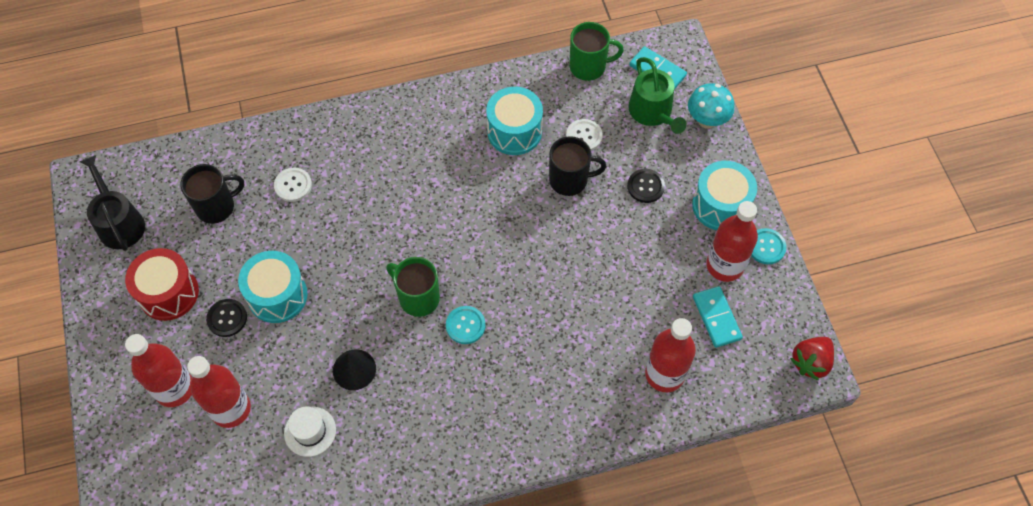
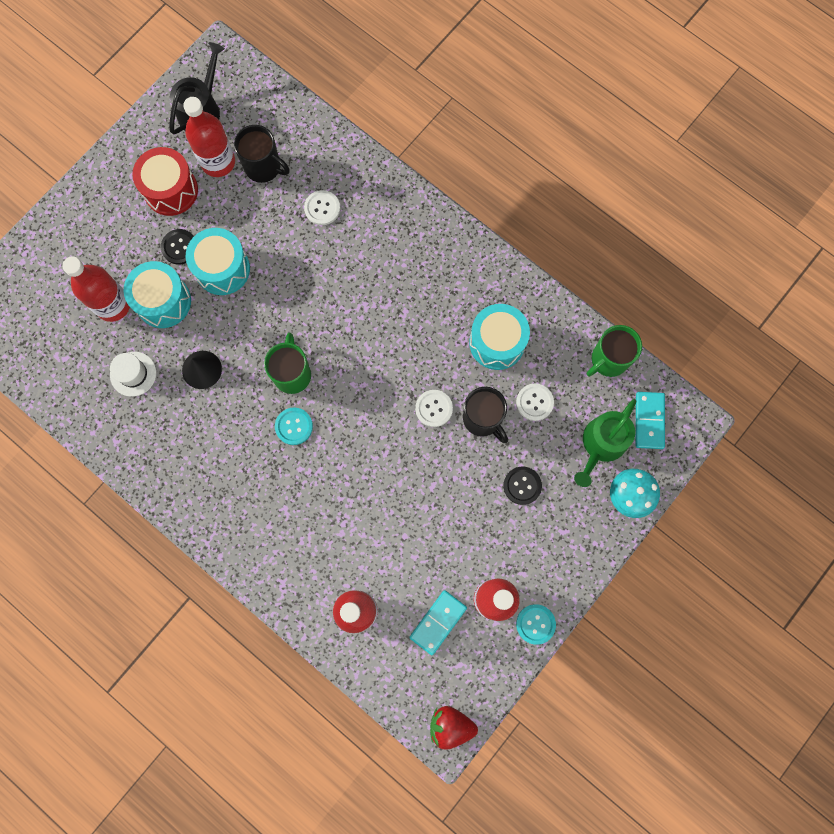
camera: 55 degrees right, 15 degrees up
red bottle [125,334,192,407] -> red bottle moved to [183,97,235,177]
green mug [570,22,624,81] -> green mug turned 90 degrees clockwise [587,325,642,377]
turquoise drum [692,161,757,230] -> turquoise drum moved to [124,261,191,328]
none -> white button [415,390,453,427]

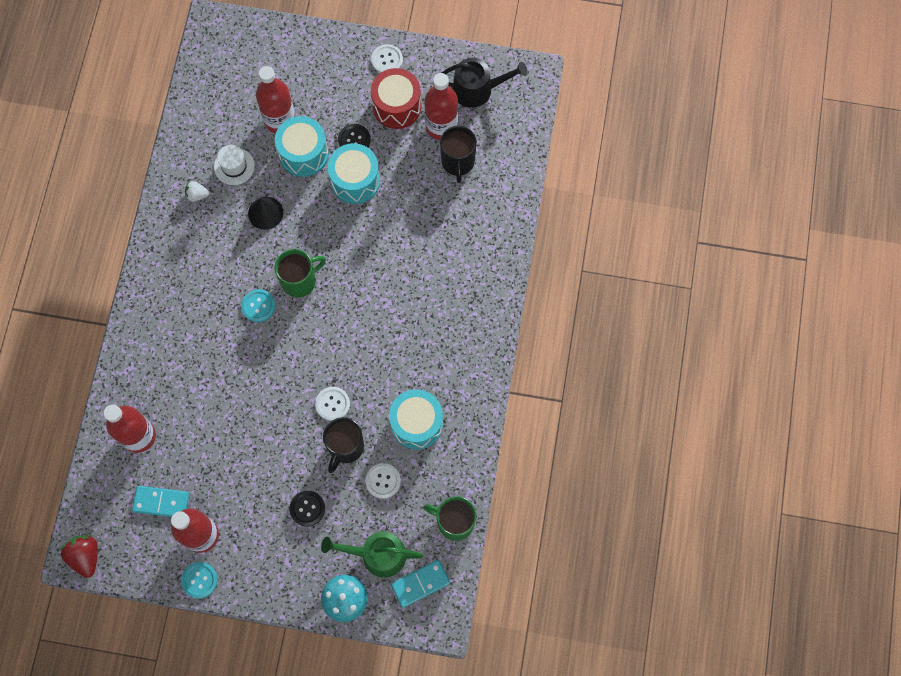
camera: 60 degrees right, 5 degrees down
white button [304,190,340,225] -> white button moved to [371,44,403,73]
none -> white strawberry [185,181,210,202]

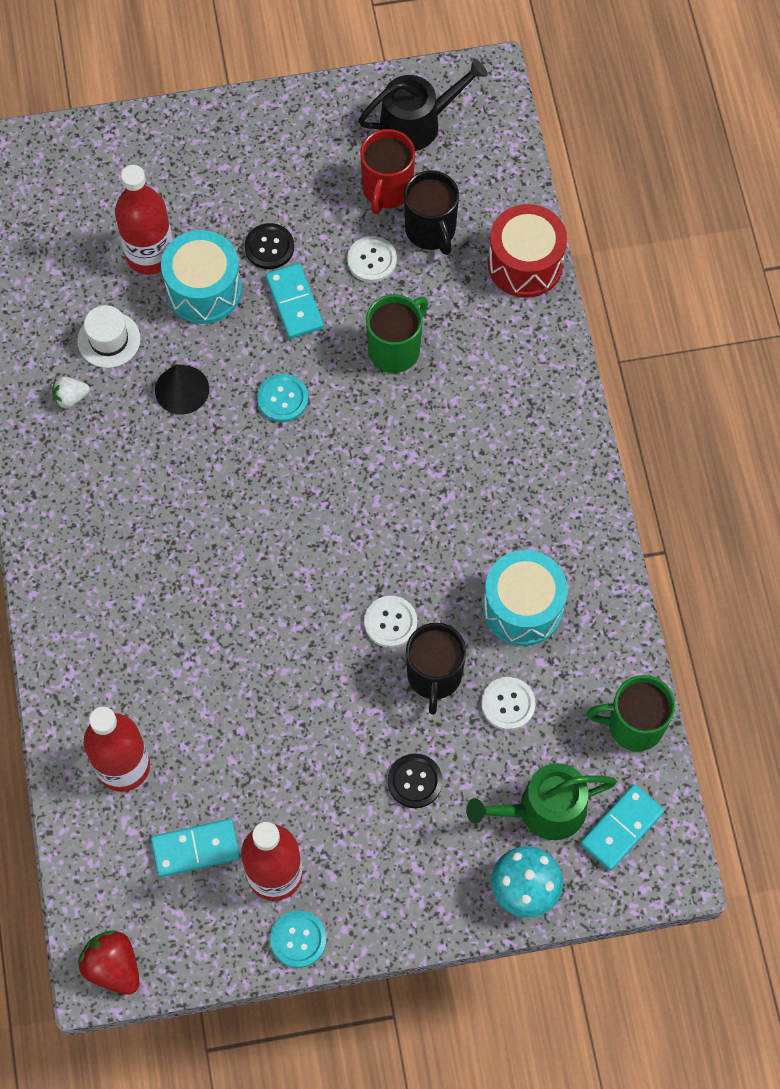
camera: 20 degrees left, 5 degrees down
turquoise button [241,289,275,322] -> turquoise button moved to [257,374,308,422]
green mug [274,249,326,298] -> green mug moved to [366,294,428,373]
turquoise drum [327,143,380,204] -> turquoise domino [265,263,324,339]
white button [371,44,403,73] -> white button moved to [347,236,397,282]
red drum [371,68,421,129] -> red drum moved to [488,204,567,298]
red bottle [425,73,458,140] -> red mug [360,129,415,214]

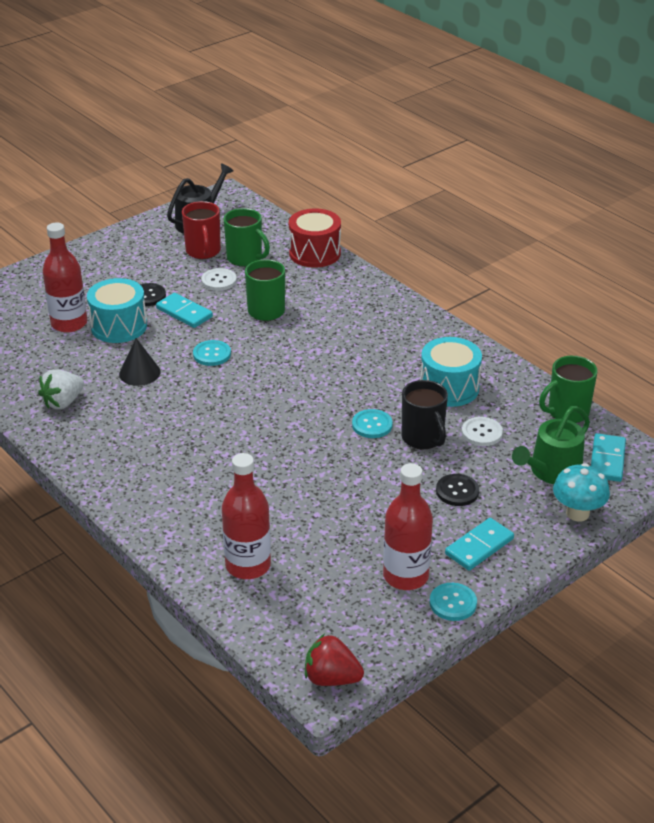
camera: 30 degrees left, 30 degrees down
white strawberry [52,376,90,409] -> white strawberry [38,369,84,409], size x1.63
white hat [77,305,140,368] -> none
turquoise domino [151,819,240,877] -> turquoise domino moved to [445,518,514,571]
white button [364,596,417,648] -> turquoise button [352,409,393,438]
black mug [404,171,459,255] -> green mug [223,208,270,267]

